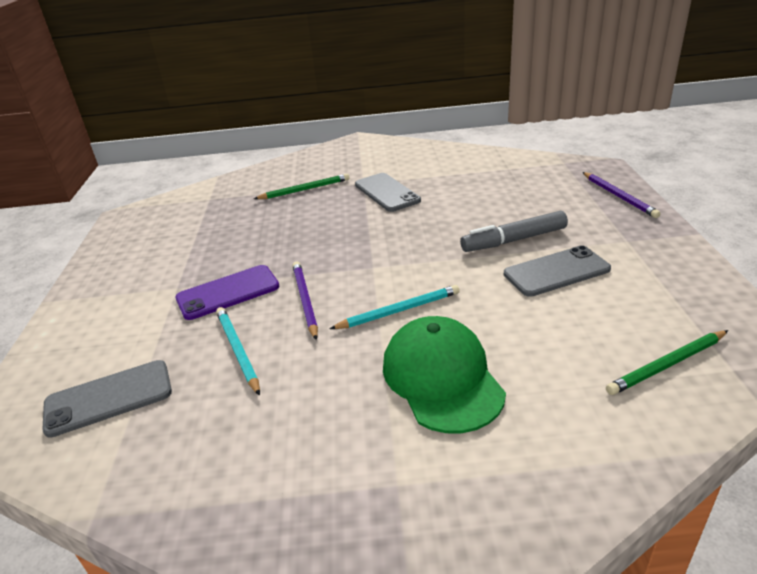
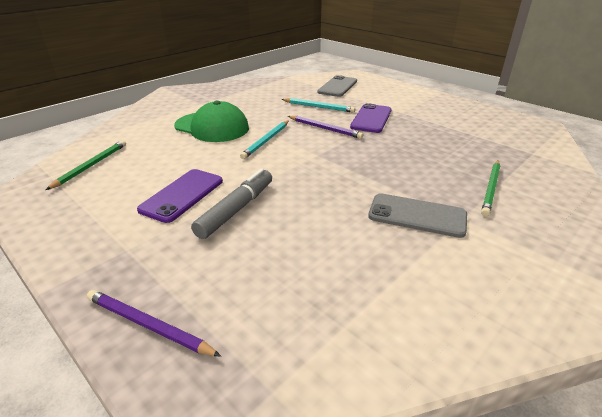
camera: 135 degrees right, 0 degrees up
grey phone [504,245,611,297] -> purple phone [137,169,223,223]

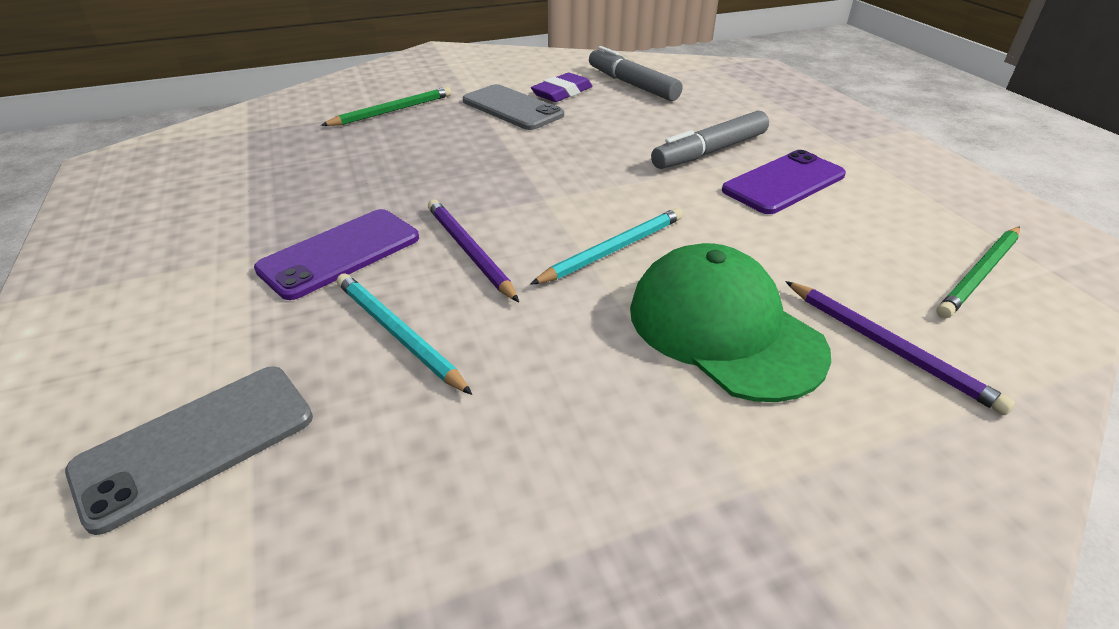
camera: 155 degrees left, 5 degrees up
purple pencil [87,290,221,357] -> purple pencil moved to [785,281,1015,415]
none -> purple eraser [531,73,592,102]
none -> grey marker [589,46,683,101]

